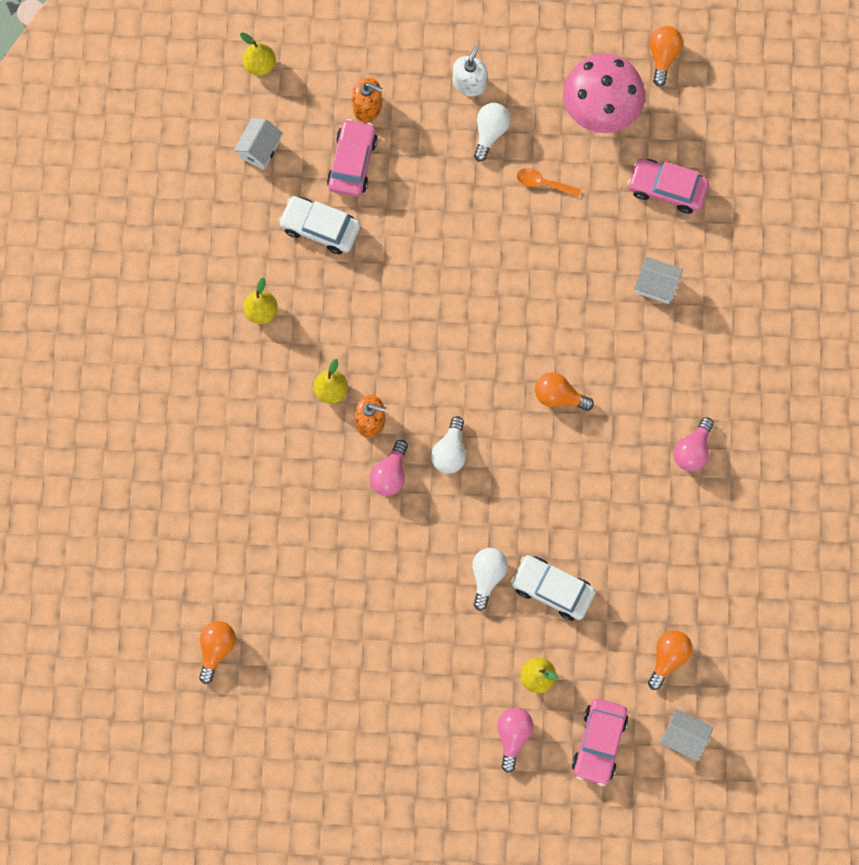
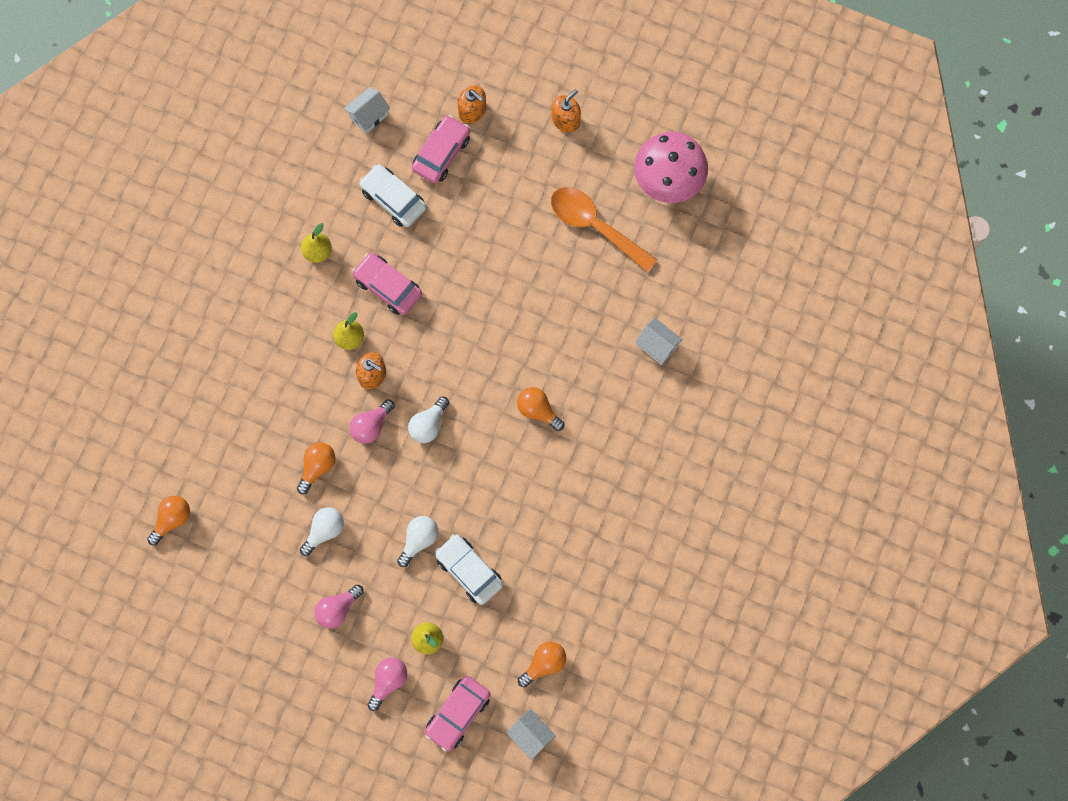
camera: 20 degrees right, 0 degrees up
yellow pear [240,32,276,76] -> none
white soap dispenser [453,45,487,96] -> orange soap dispenser [552,89,581,133]
white light bulb [474,103,510,162] -> white light bulb moved to [300,507,344,556]
orange spoon [517,168,581,197] -> orange spoon [551,187,657,272], size x2.09
pink car [628,158,709,214] -> pink car moved to [352,253,422,315]
orange light bulb [649,26,683,87] -> orange light bulb moved to [297,442,336,495]
pink light bulb [674,417,714,471] -> pink light bulb moved to [314,585,364,628]

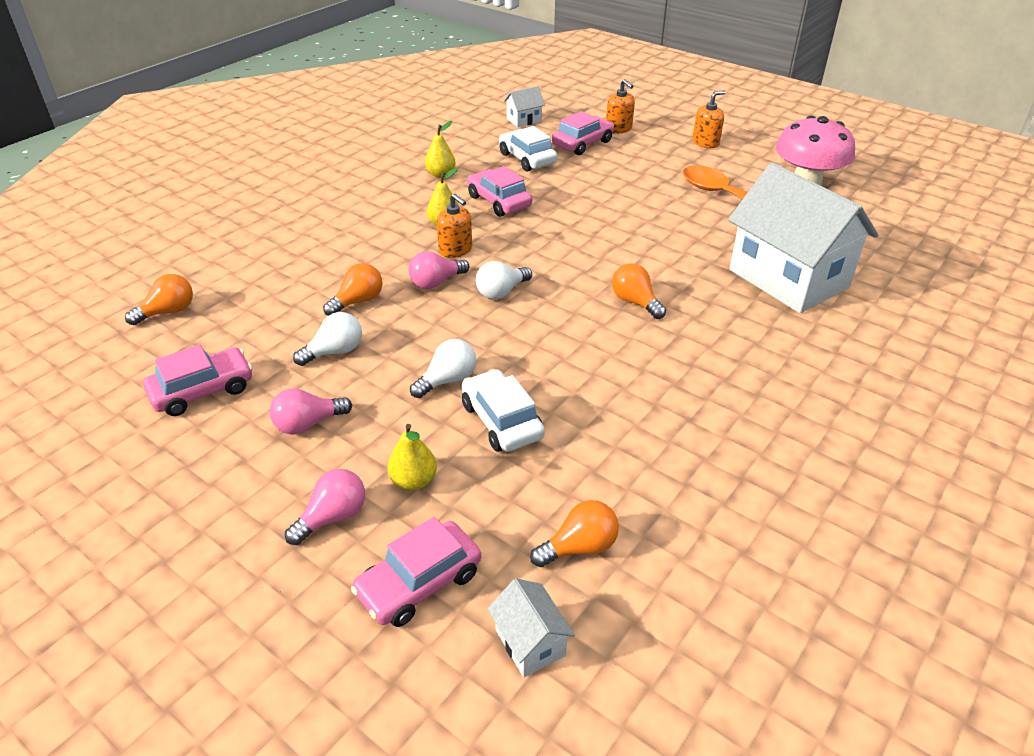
camera: 15 degrees right, 35 degrees down
white house [635,318,683,365] -> white house [728,162,878,313], size x2.46
none -> pink car [143,345,253,416]

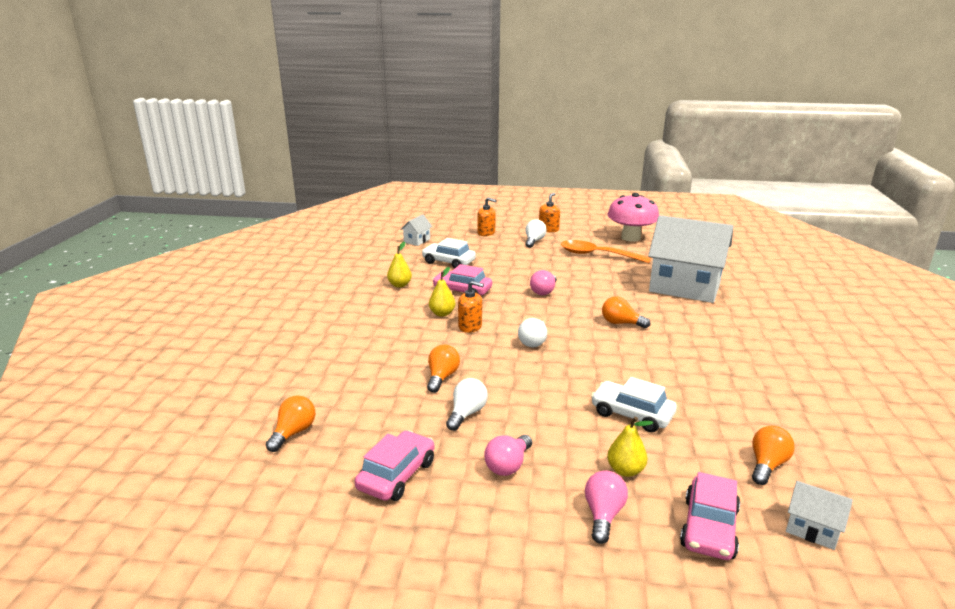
camera: 30 degrees left, 15 degrees down
pink light bulb [409,251,469,289] -> pink light bulb moved to [530,270,557,295]
white light bulb [410,339,476,398] -> white light bulb moved to [526,219,547,248]
pink car [552,111,614,155] -> none

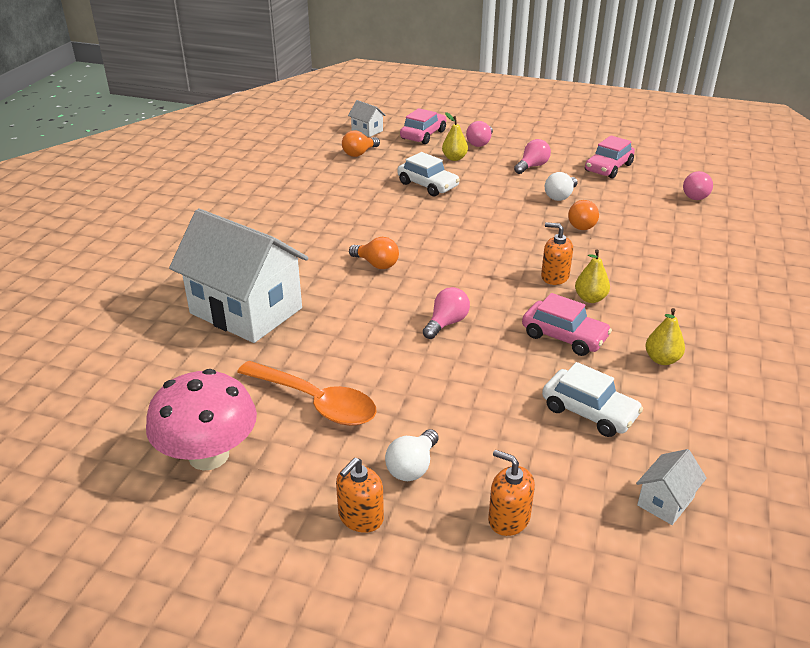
camera: 170 degrees left, 10 degrees up
orange light bulb [266,395,315,452] -> pink light bulb [683,171,713,200]
white light bulb [518,318,547,347] -> none

